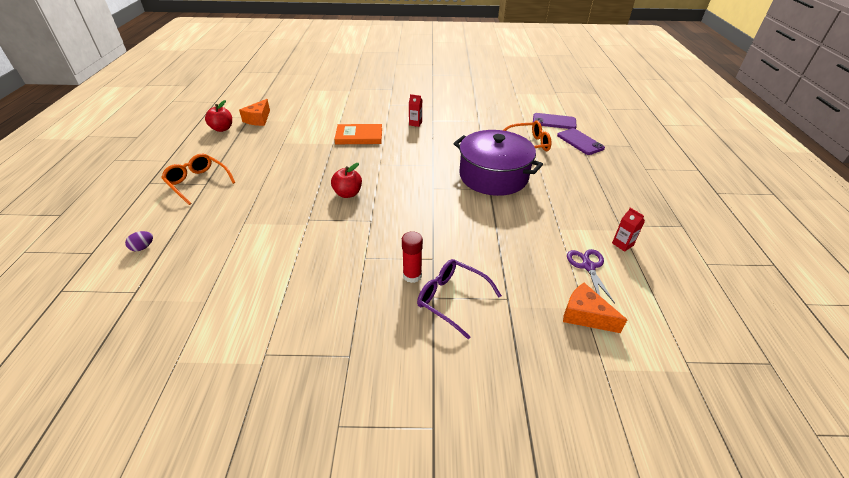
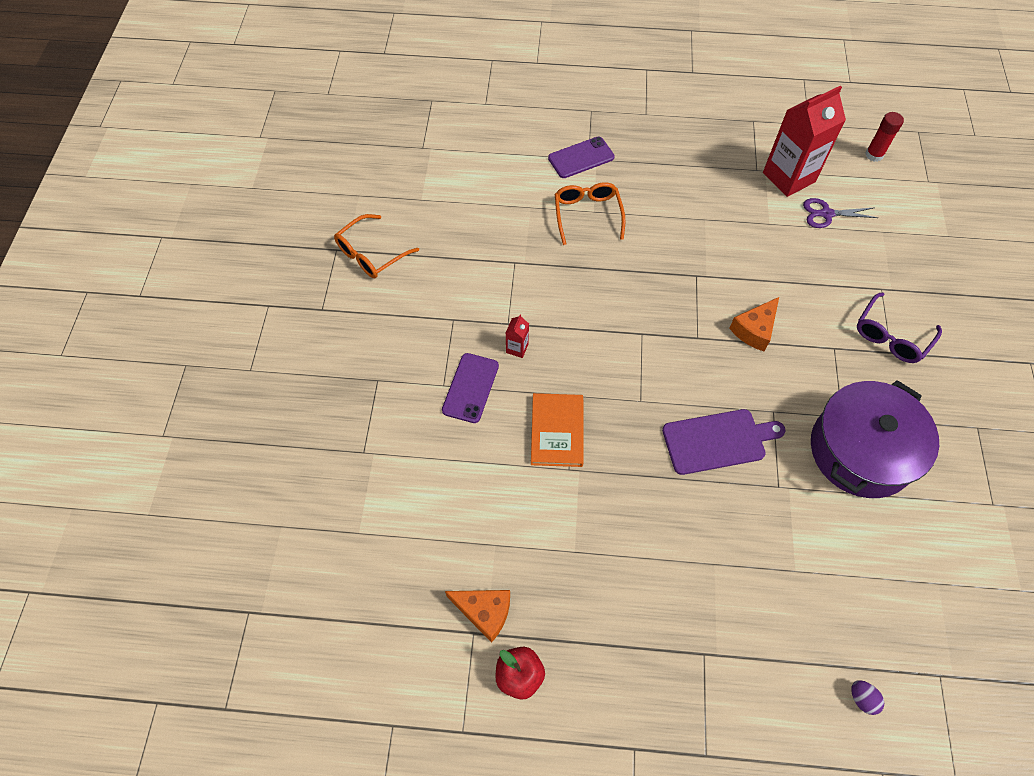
camera: 85 degrees left, 20 degrees up
orange glasses [161,154,236,205] -> orange glasses moved to [334,214,419,278]
red apple [331,163,362,198] -> purple cutting board [662,409,786,475]
red glue stick [402,231,423,283] -> red glue stick moved to [865,112,904,162]
purple pot [453,130,543,196] -> purple pot moved to [811,380,939,498]
purple phone [533,113,577,129] -> purple phone moved to [442,353,499,423]
orange cheese [563,283,627,333] -> orange cheese moved to [729,297,779,351]
red carton [612,208,645,252] -> red carton [763,86,846,197], size x2.41

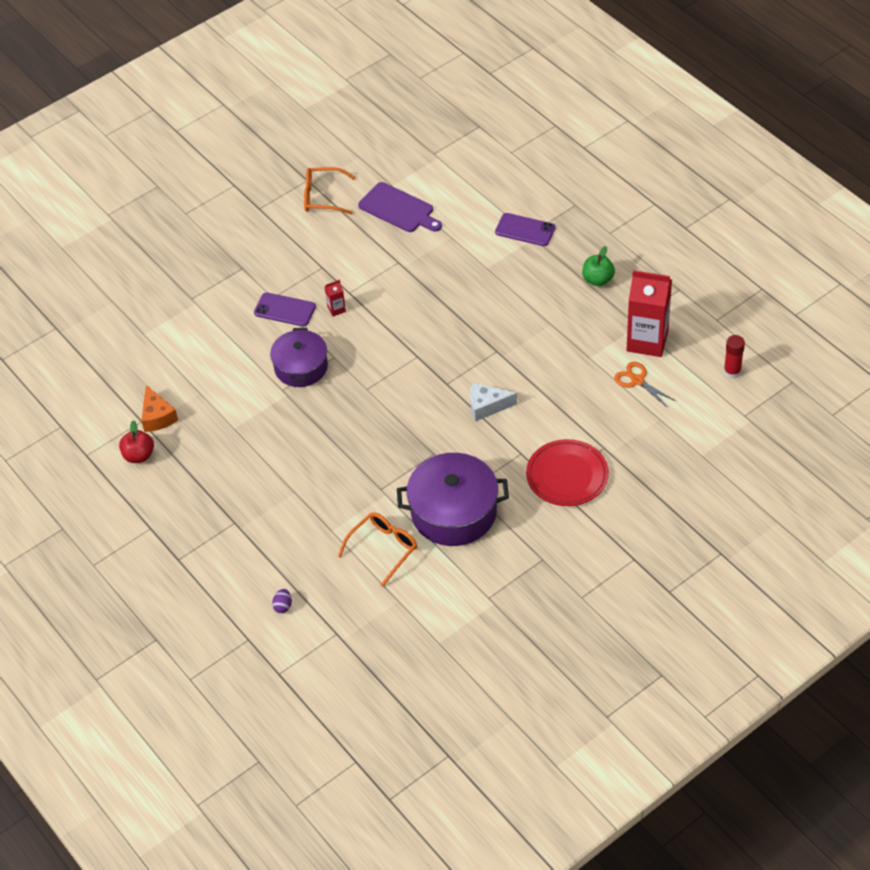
camera: 50 degrees right, 10 degrees down
purple phone [442,353,499,423] -> purple phone turned 45 degrees clockwise [254,292,316,326]
orange book [531,393,584,467] -> purple pot [270,328,328,387]
orange glasses [555,182,625,245] -> orange glasses moved to [338,512,417,587]
purple cutting board [662,409,786,475] -> purple cutting board moved to [358,182,442,232]
orange cheese [729,297,779,351] -> white cheese [470,383,517,421]
purple scissors [803,198,878,228] -> orange scissors [614,362,677,408]
purple glasses [857,292,942,363] -> red plate [526,439,609,506]
none -> green apple [582,246,615,286]

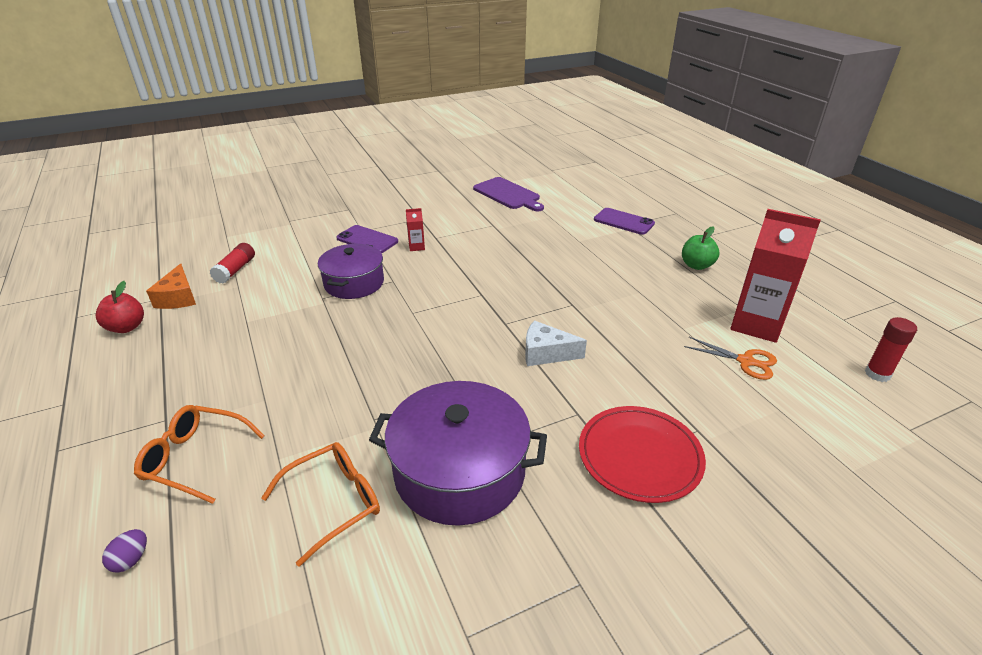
camera: 10 degrees right, 15 degrees down
orange glasses [304,167,355,215] -> orange glasses moved to [134,405,265,504]
orange scissors [614,362,677,408] -> orange scissors turned 150 degrees clockwise [684,337,777,380]
none -> red glue stick [210,243,255,284]

